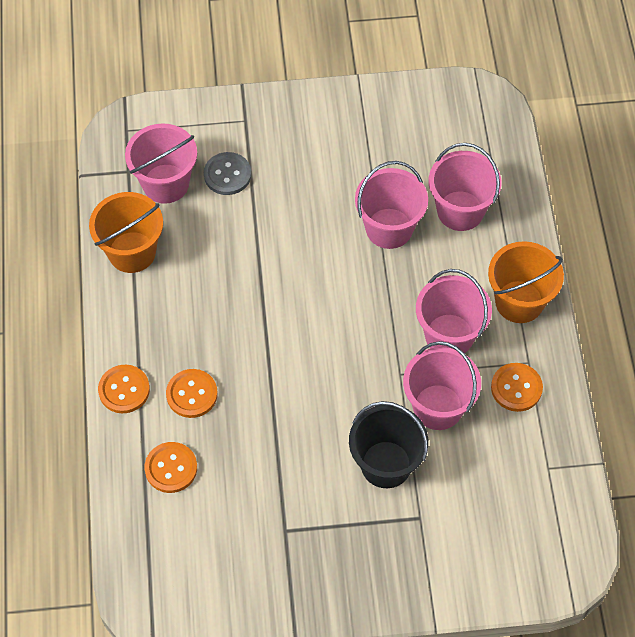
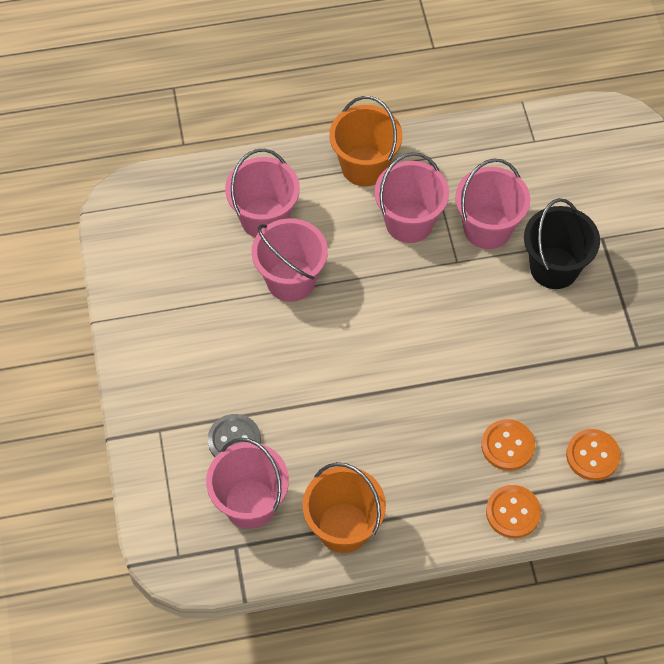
camera: 95 degrees left, 0 degrees up
orange button [491,363,543,412] -> none

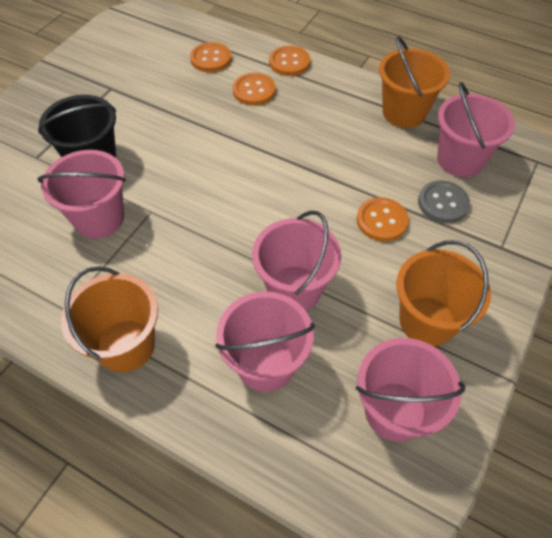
camera: 140 degrees left, 5 degrees down
pink bucket [375,152,449,243] -> pink bucket moved to [356,338,465,442]
none -> orange button [357,197,409,242]
none -> orange bucket [396,240,491,346]

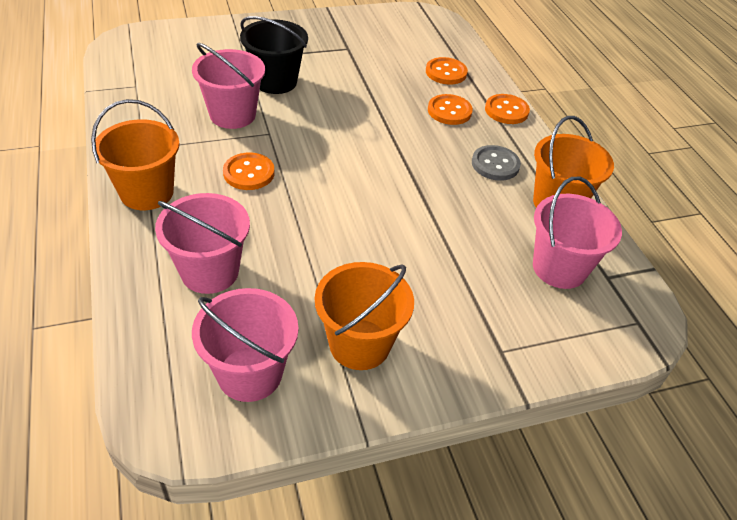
camera: 40 degrees right, 10 degrees down
pink bucket [252,211,341,311] -> none
orange button [357,197,409,242] -> orange button moved to [223,153,274,190]
grey button [418,181,470,223] -> grey button moved to [472,145,521,181]

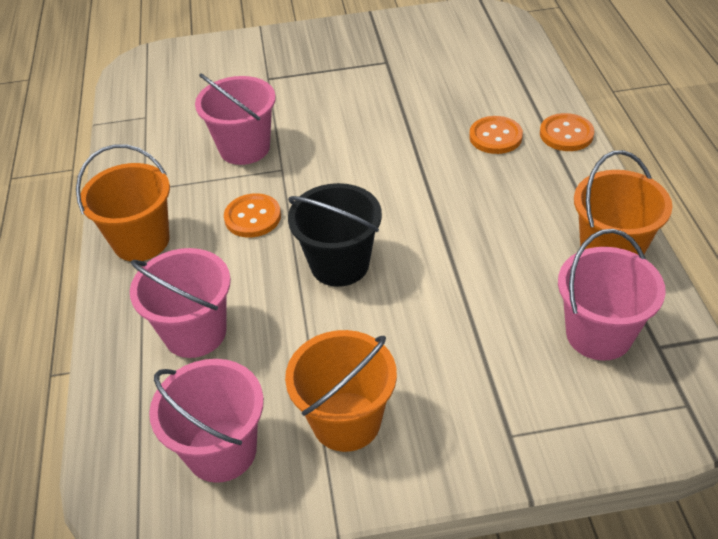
camera: 15 degrees right, 0 degrees up
black bucket [240,16,308,94] -> black bucket moved to [288,183,382,287]
orange button [426,57,468,85] -> none
grey button [472,145,521,181] -> none

